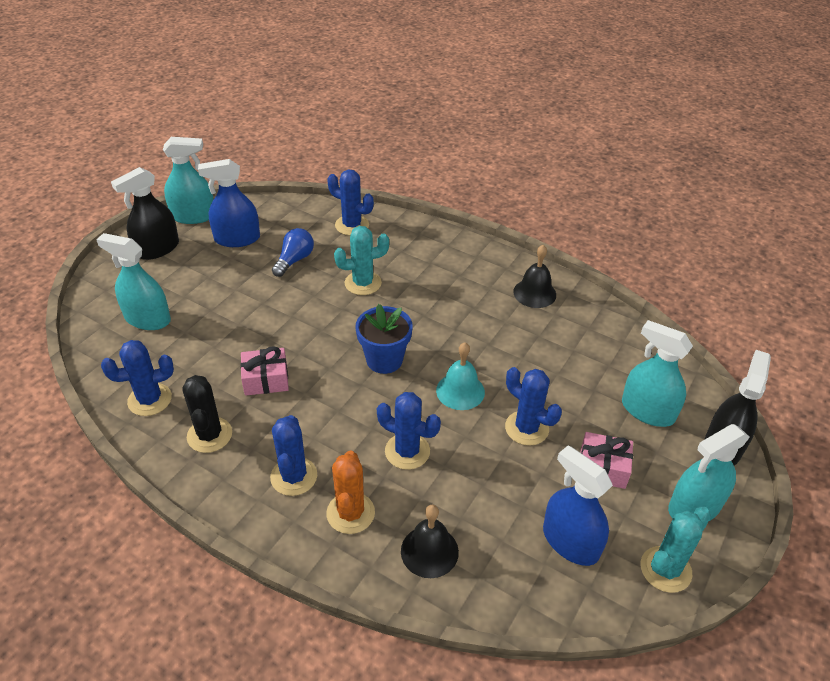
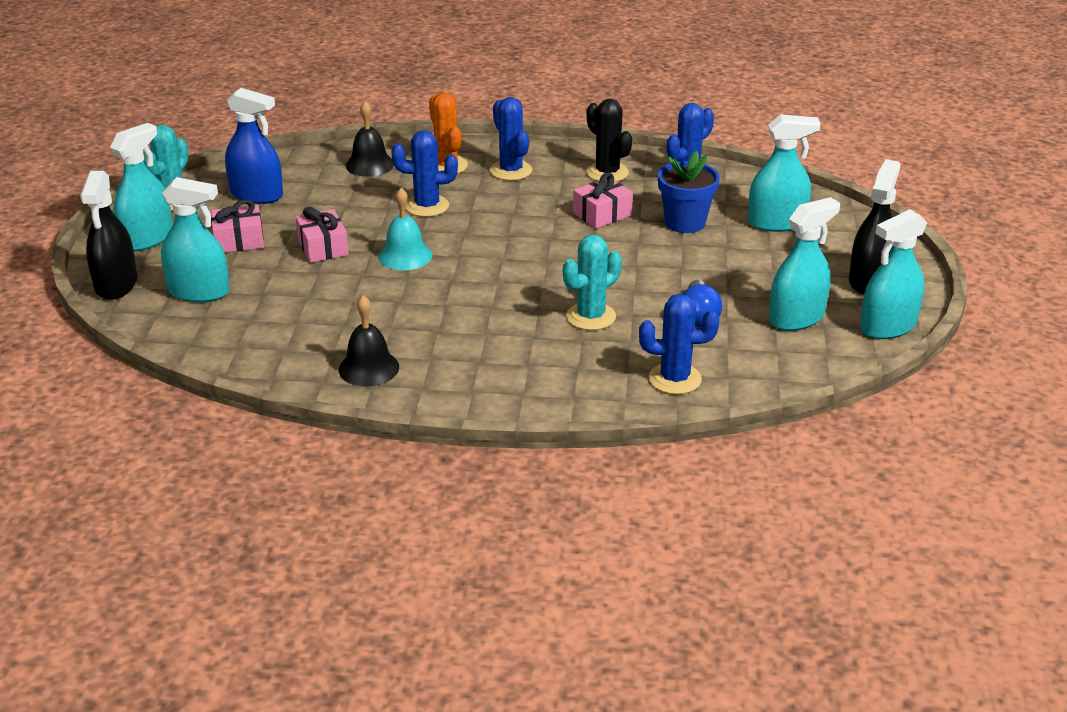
camera: 155 degrees right, 10 degrees down
blue spray bottle [198,159,260,247] -> turquoise spray bottle [769,197,840,331]
blue flower pot [355,304,413,374] -> blue flower pot moved to [658,151,720,233]
blue cactus [505,367,562,446] -> pink gift [296,207,349,263]

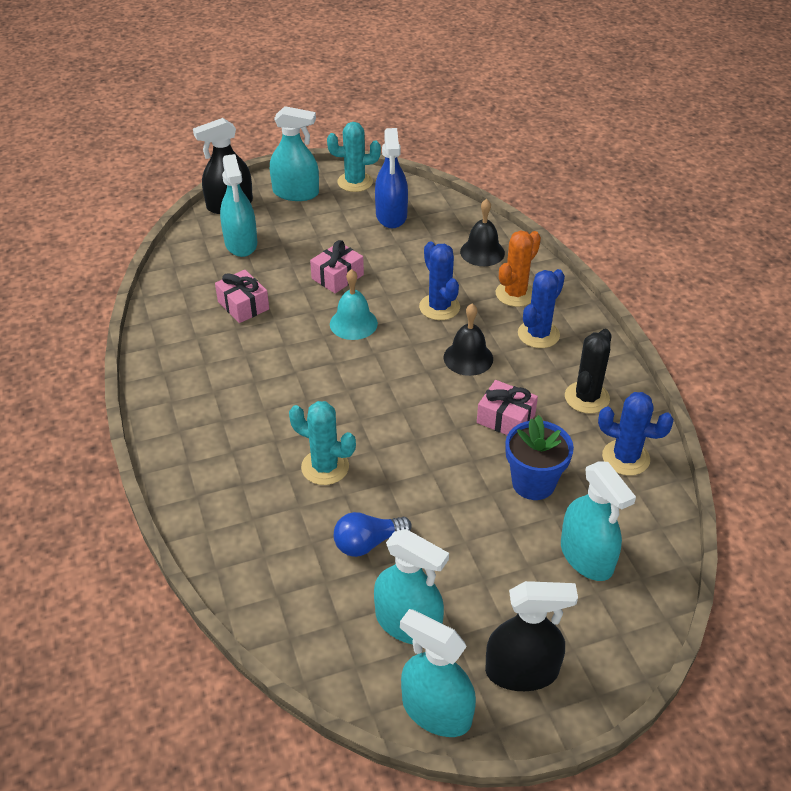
camera: 65 degrees right, 10 degrees up
pink gift [211,200,264,253] -> pink gift moved to [215,270,269,323]
black bell [339,296,399,387] -> black bell moved to [444,304,493,376]
blue cactus [639,294,719,394] -> none

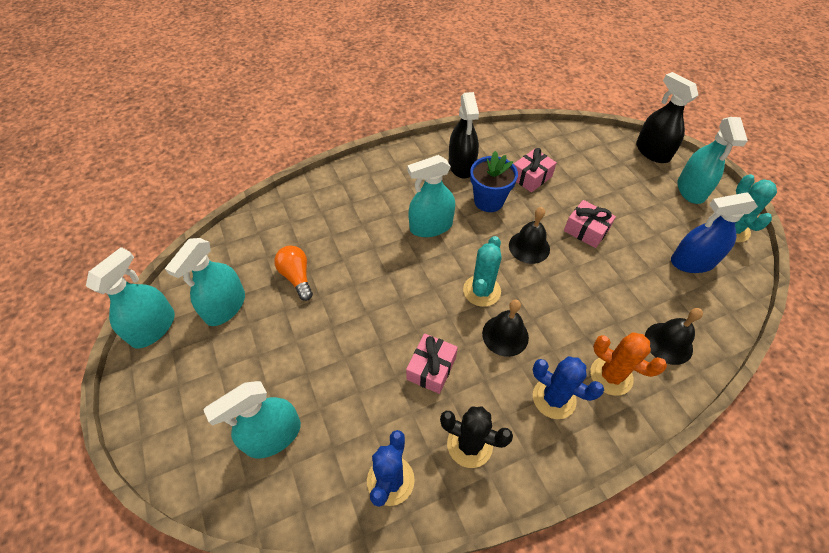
camera: 85 degrees right, 10 degrees up
turquoise spray bottle [220,154,257,257] -> turquoise spray bottle moved to [407,155,455,237]
turquoise cactus [289,401,356,485] -> turquoise cactus moved to [463,236,502,307]
turquoise bell [330,269,378,340] -> black bell [509,207,550,264]
blue light bulb [334,512,412,557] -> orange light bulb [274,246,313,301]
blue cactus [419,242,460,320] -> none
black spray bottle [485,581,578,691] -> black spray bottle moved to [449,92,479,179]
blue flower pot [505,415,574,500] -> blue flower pot moved to [470,151,518,212]

